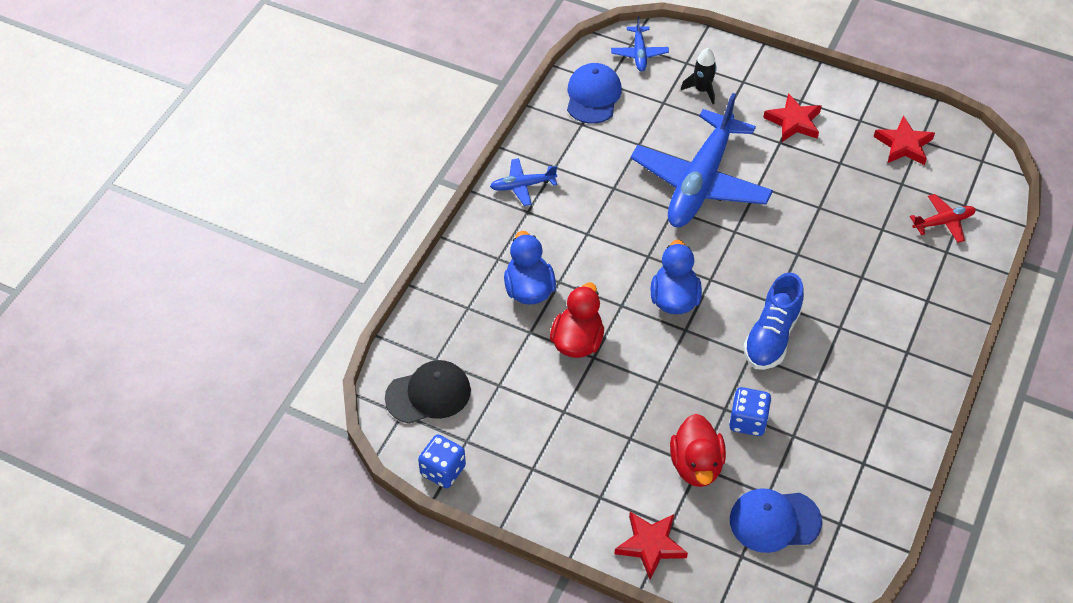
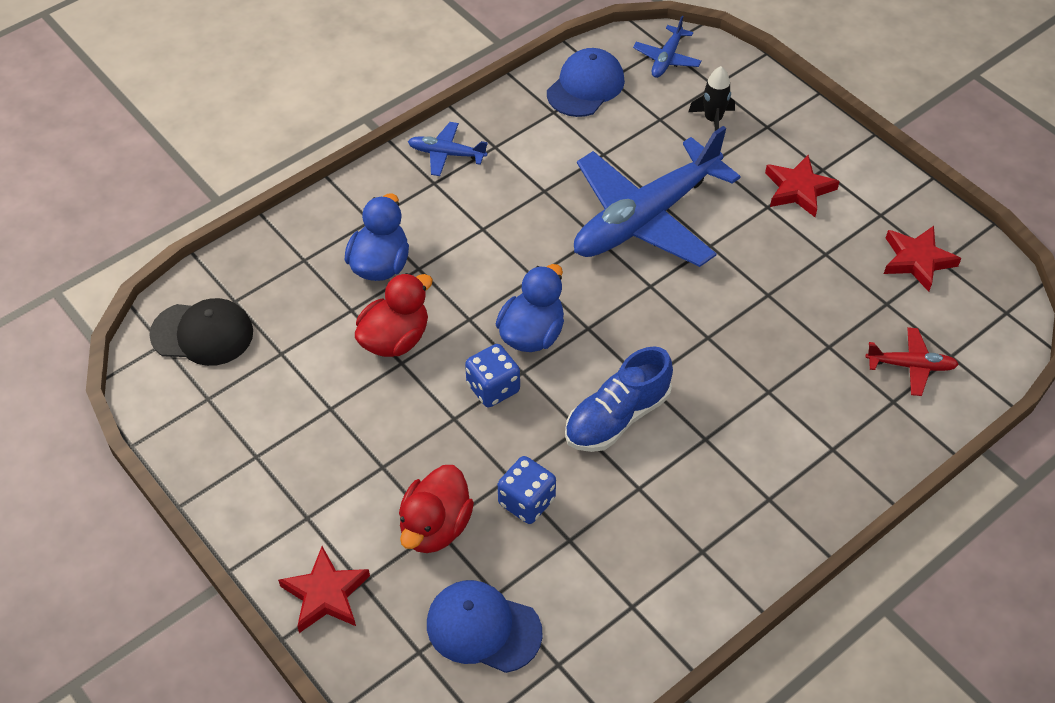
camera: 25 degrees right, 0 degrees up
blue dice [418,435,466,488] -> blue dice moved to [465,344,520,407]

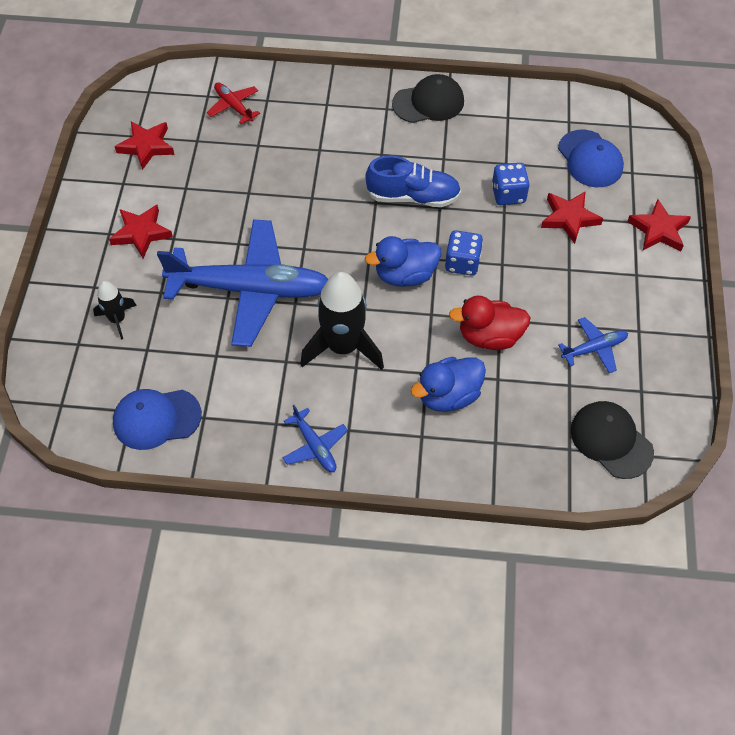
camera: 135 degrees left, 5 degrees up
red duck [399,465,474,553] -> red star [541,191,603,244]
blue plane [633,16,702,78] -> blue plane moved to [558,317,628,373]
none -> black rocket [300,272,384,370]
none -> black cap [392,74,464,123]

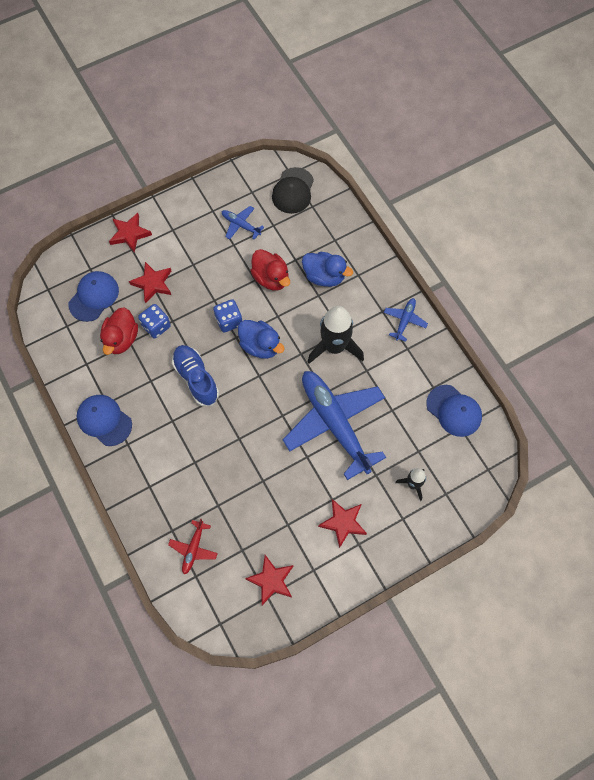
camera: 125 degrees left, 10 degrees up
black cap [392,74,464,123] -> blue cap [77,395,132,446]
none -> red duck [100,307,138,355]

